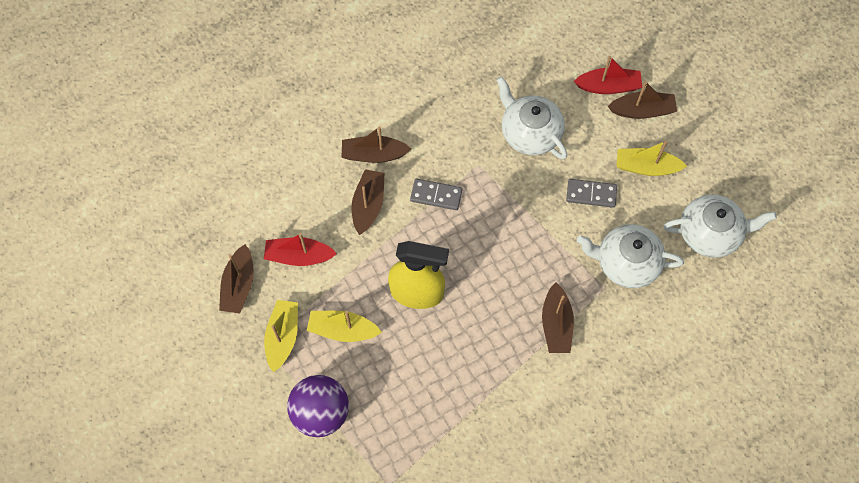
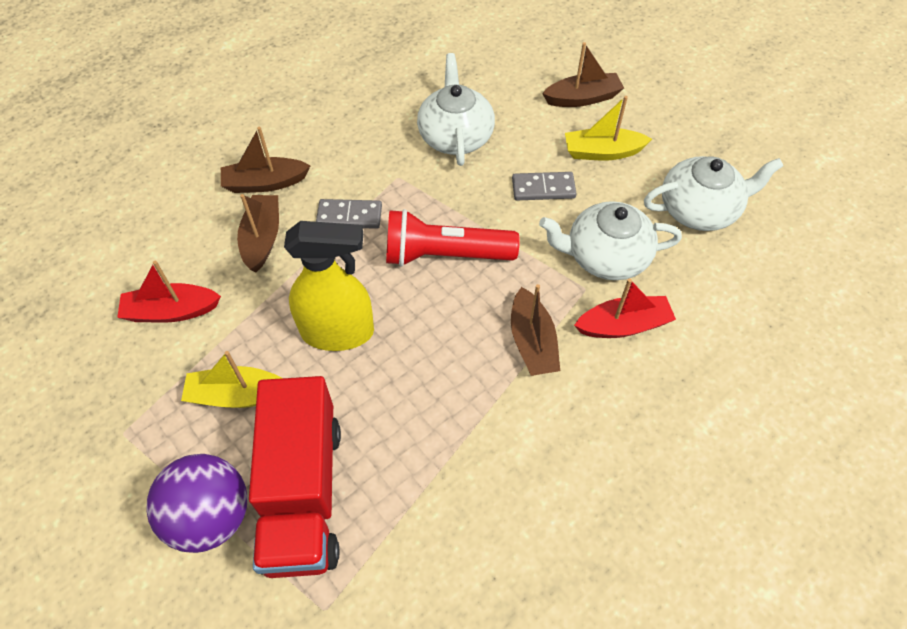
camera: 10 degrees left, 10 degrees down
brown boat [219,244,254,314] -> none
yellow boat [264,300,298,372] -> none
white teapot [497,76,567,159] -> white teapot turned 45 degrees clockwise [417,53,495,166]
red boat [574,56,642,94] -> red boat moved to [574,279,676,338]
none -> red truck [249,376,341,578]
none -> red flashlight [386,209,520,267]

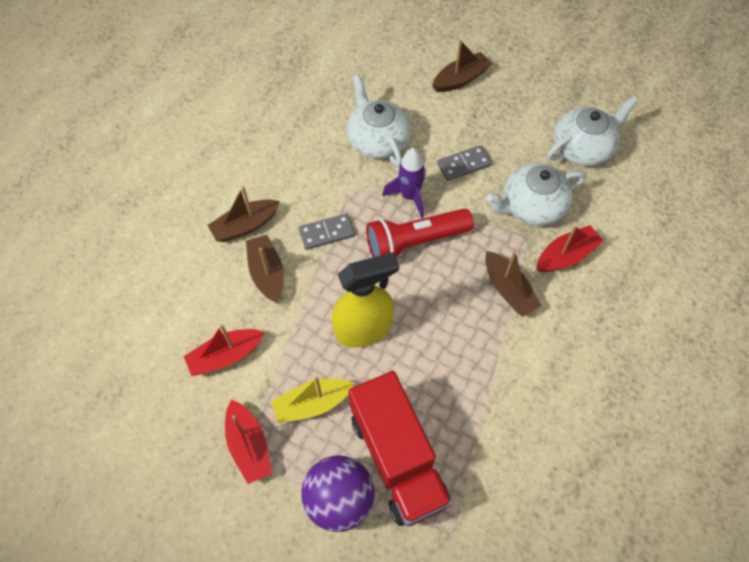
camera: 20 degrees left, 5 degrees up
yellow boat [565,96,652,160] -> none
none -> red boat [225,400,272,484]
none -> purple rocket [382,148,426,218]

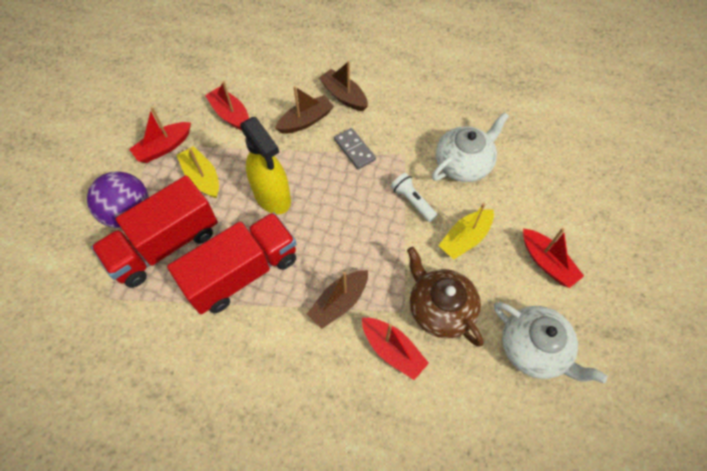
camera: 75 degrees right, 0 degrees up
red flashlight [366,209,474,257] -> none
purple rocket [382,148,426,218] -> white flashlight [391,173,437,222]
brown boat [432,40,492,92] -> none
grey domino [437,145,491,181] -> yellow boat [438,203,494,260]
white teapot [486,163,586,226] -> brown teapot [407,247,484,347]
none -> red truck [167,212,296,314]
none -> red boat [523,228,584,288]

